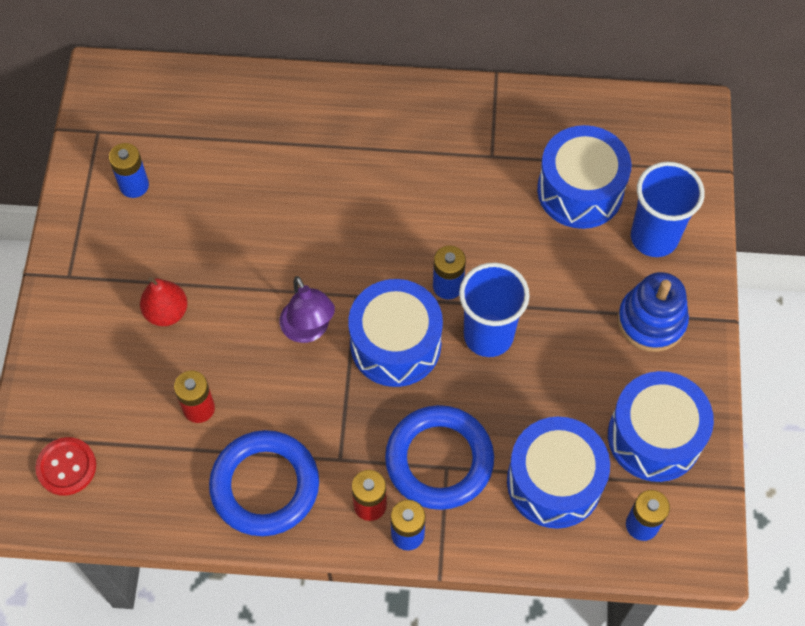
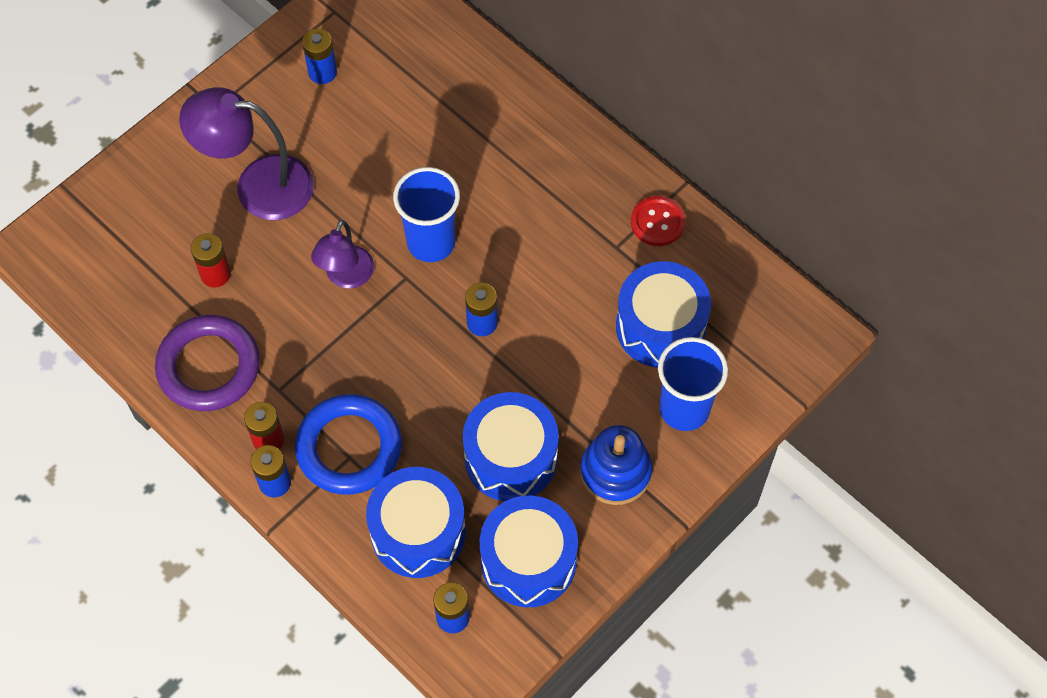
camera: 40 degrees right, 0 degrees up
red button [35,437,96,496] -> red button moved to [631,196,685,246]
red pear [140,277,187,326] -> purple lamp [179,87,314,220]
blue ring [209,430,319,536] -> purple ring [155,315,260,411]
blue drum [348,279,443,387] -> blue drum moved to [463,392,559,501]
blue cup [459,262,530,357] -> blue cup moved to [393,167,460,262]

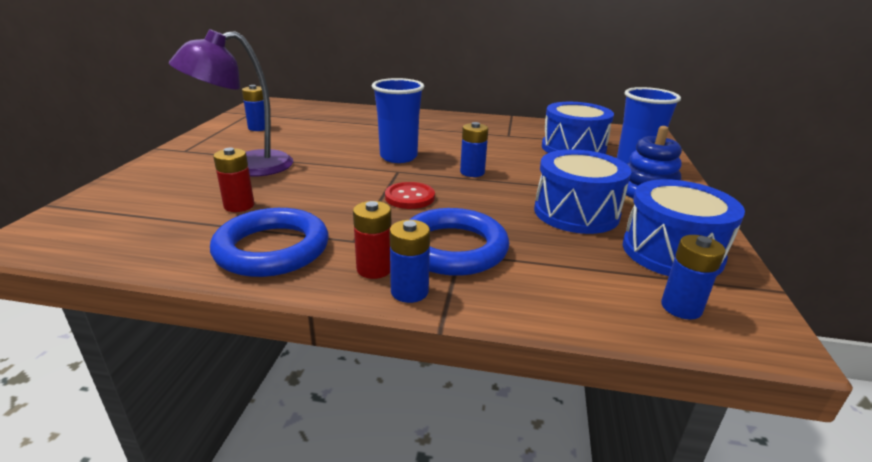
camera: 35 degrees left, 35 degrees down
purple ring [155,315,260,411] -> blue ring [210,208,329,277]
purple lamp [311,220,374,288] -> none
blue drum [366,467,466,578] -> none
red button [631,196,685,246] -> red button moved to [385,182,435,209]

